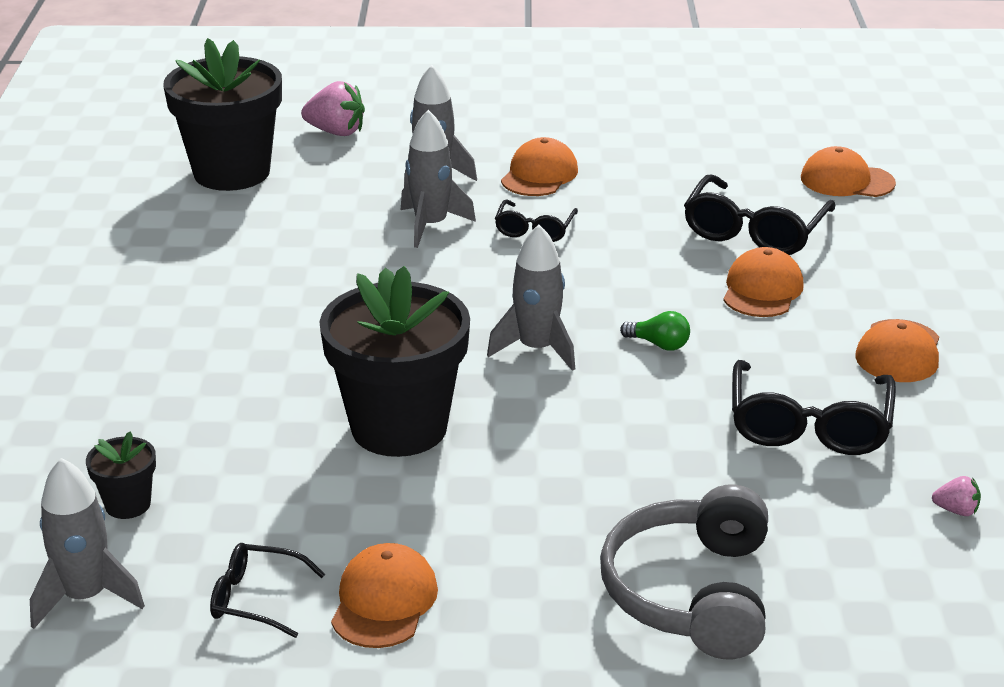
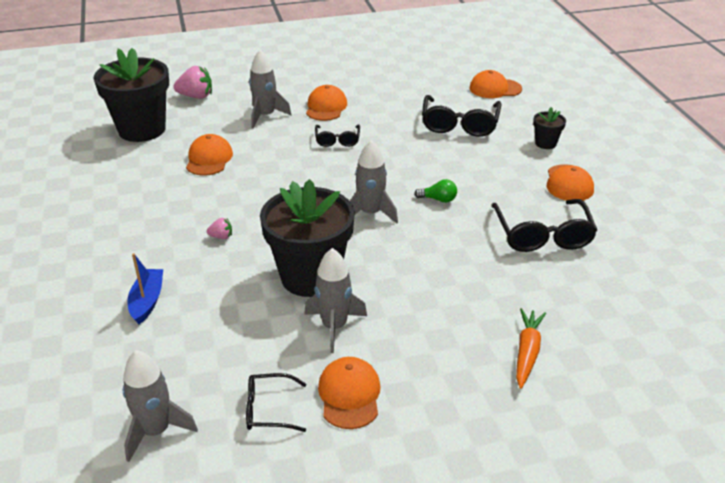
camera: 15 degrees left, 5 degrees up
black flower pot [86,431,156,519] -> black flower pot moved to [533,107,566,149]
grey rocket [401,110,476,248] -> grey rocket moved to [304,248,367,353]
grey headphones [600,485,768,659] -> orange carrot [516,308,546,389]
orange cap [723,247,804,317] -> orange cap moved to [186,134,233,176]
pink strawberry [932,476,981,516] -> pink strawberry moved to [207,218,232,239]
none -> blue boat [128,253,163,324]

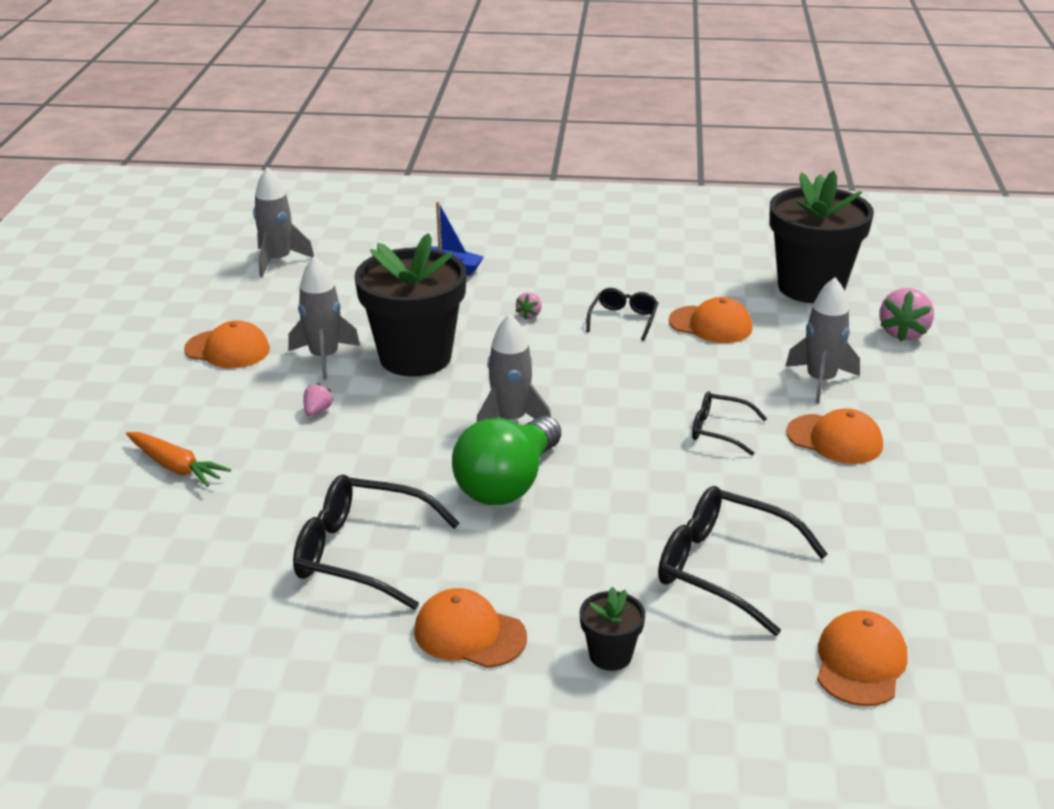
camera: 110 degrees right, 5 degrees down
black glasses [246,373,306,432] -> black glasses moved to [586,288,658,341]
green light bulb [414,179,457,203] -> green light bulb [452,416,561,505], size x2.34
none -> pink strawberry [303,383,333,416]

